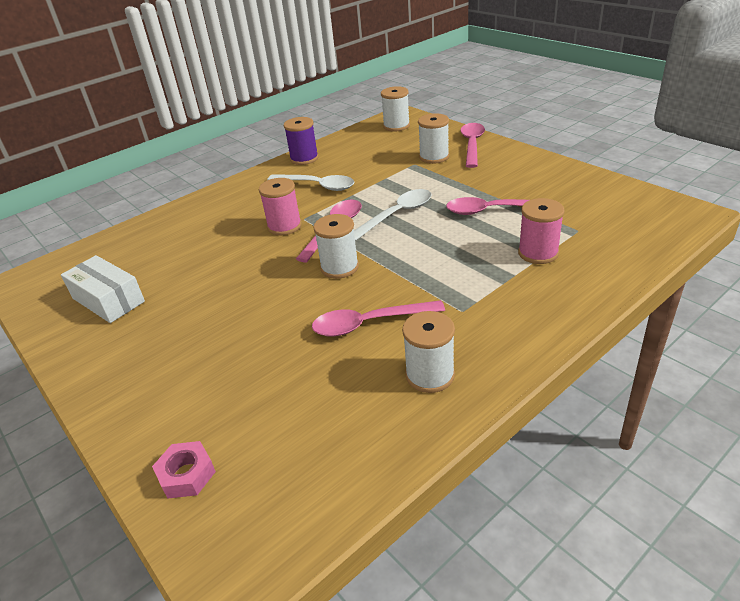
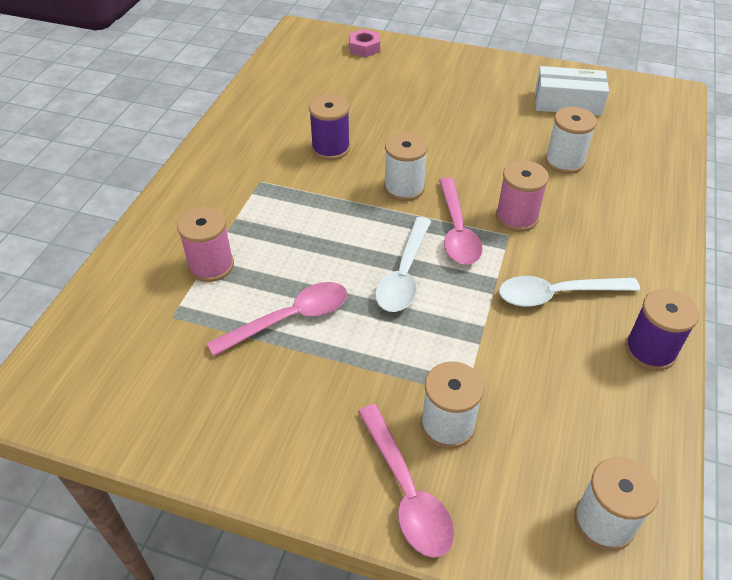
camera: 145 degrees right, 10 degrees up
pink spoon [312,300,445,337] -> purple spool [309,94,350,160]
white spool [402,311,455,393] -> white spool moved to [545,107,597,174]

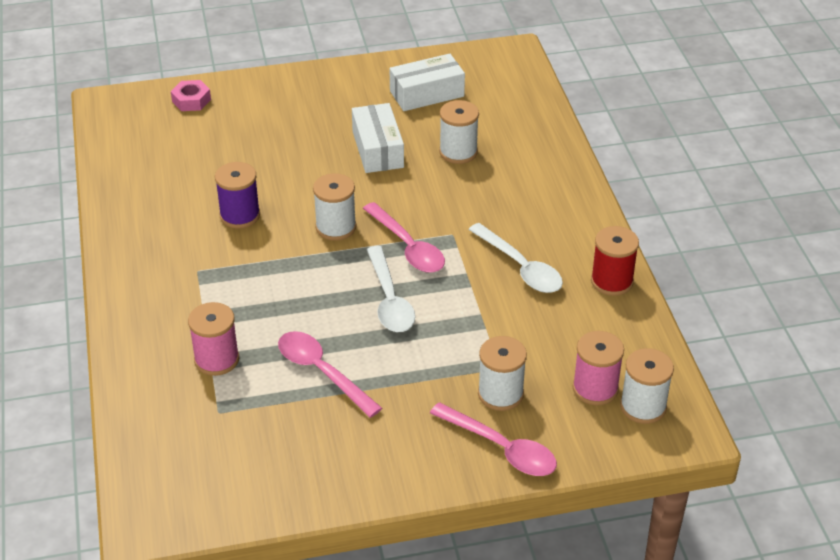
camera: 30 degrees left, 5 degrees down
pink spoon [207,282,347,356] -> pink spoon turned 75 degrees counterclockwise [278,331,382,418]
pink spool [496,160,549,232] -> pink spool moved to [572,331,624,405]
white spoon [499,276,640,307] -> white spoon turned 90 degrees counterclockwise [468,223,563,293]
purple spool [625,289,699,371] -> red spool [591,226,639,296]
none -> white box [352,103,404,173]

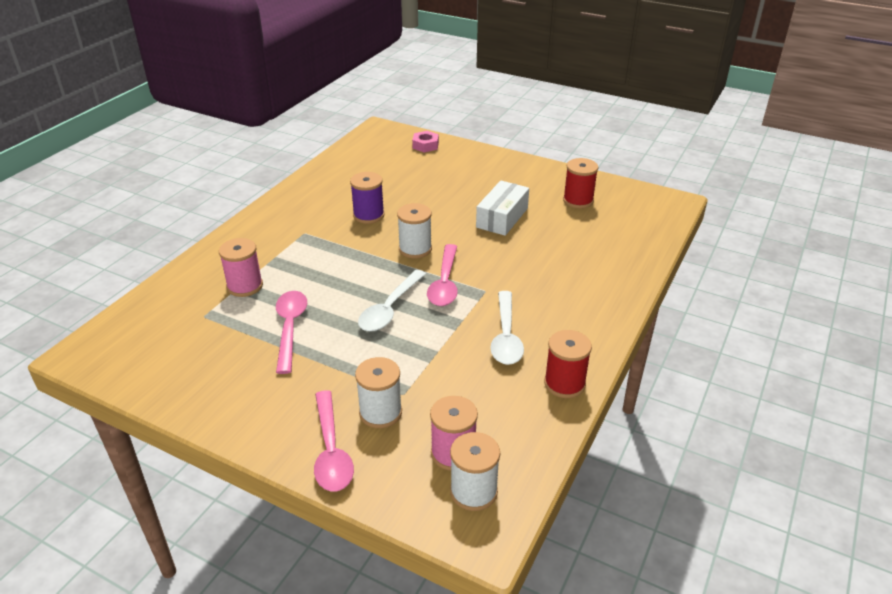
camera: 40 degrees right, 5 degrees down
white box [390,54,465,111] -> red spool [563,158,598,209]
white spool [439,100,479,164] -> none

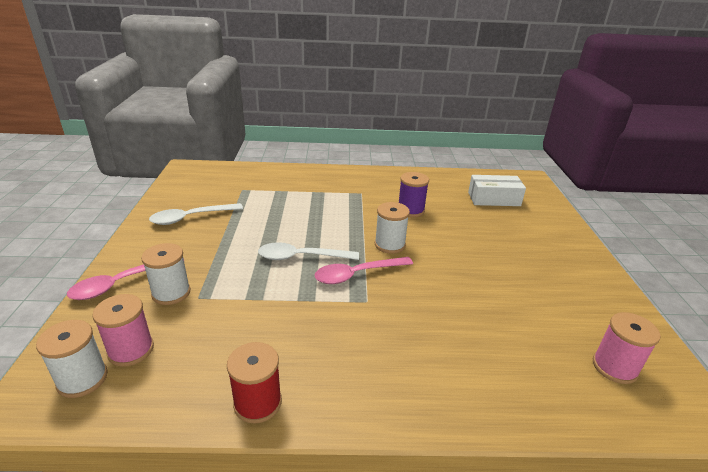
camera: 60 degrees right, 5 degrees down
pink spool [219,238,263,297] -> pink spool moved to [593,312,661,384]
pink spoon [276,291,307,374] -> none
pink nut [412,131,439,152] -> none
white box [476,181,529,236] -> white box moved to [468,175,526,206]
white spoon [490,291,524,365] -> white spoon moved to [149,203,243,225]
red spool [563,158,598,209] -> none

